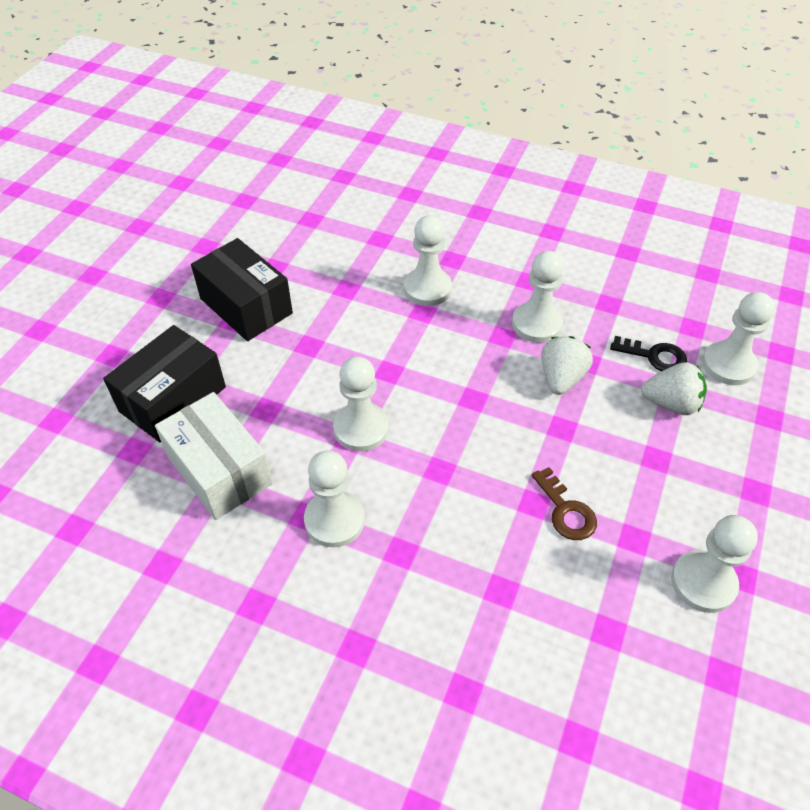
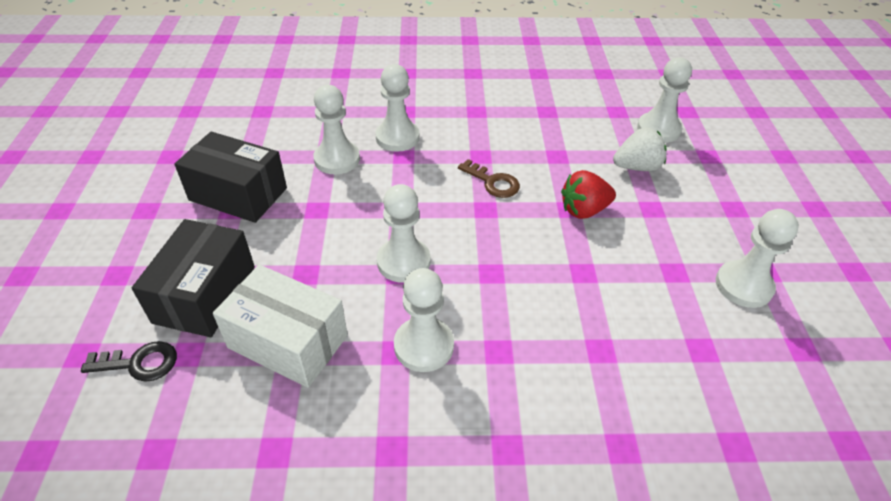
camera: 25 degrees left, 5 degrees down
white pawn [512,251,564,343] -> white pawn moved to [313,85,360,174]
brown key [532,467,597,540] -> brown key moved to [458,159,520,198]
white strawberry [541,336,593,395] -> none
black key [610,336,687,371] -> black key moved to [81,341,177,382]
none -> red strawberry [561,170,616,219]

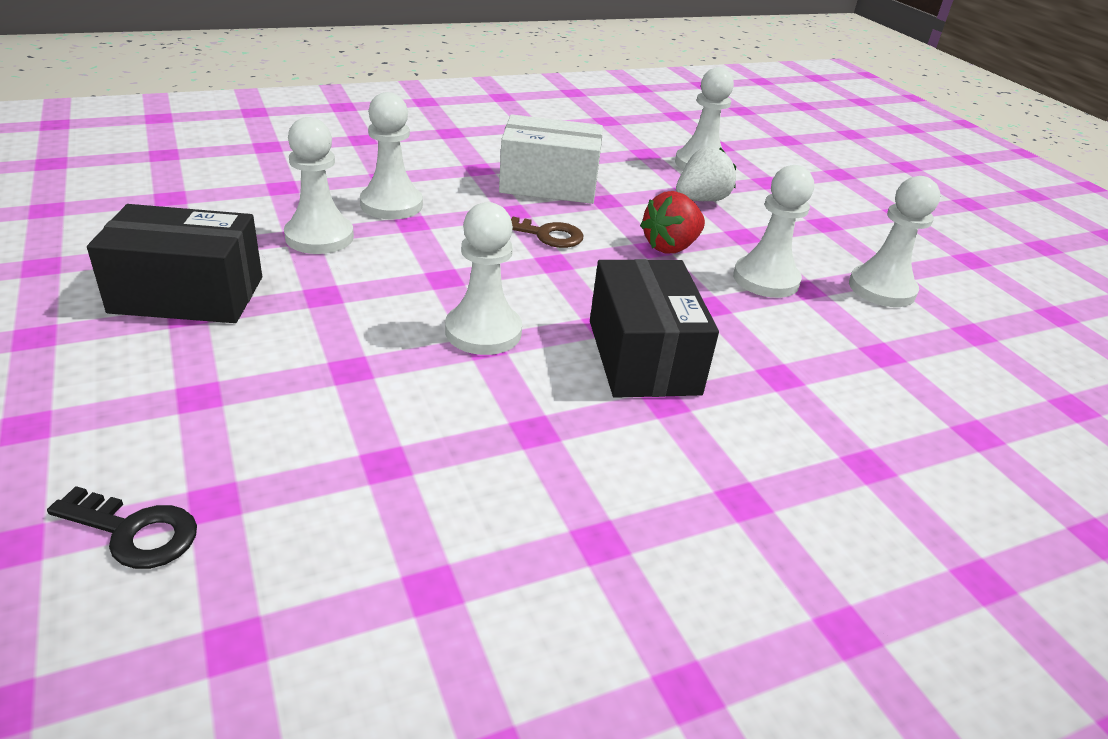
camera: 25 degrees left, 10 degrees down
black key [81,341,177,382] -> black key turned 45 degrees clockwise [47,486,197,569]
black box [131,219,255,337] -> black box moved to [590,259,719,398]
white box [213,265,348,388] -> white box moved to [499,114,603,204]
white pawn [394,268,454,372] -> white pawn moved to [733,165,814,298]

